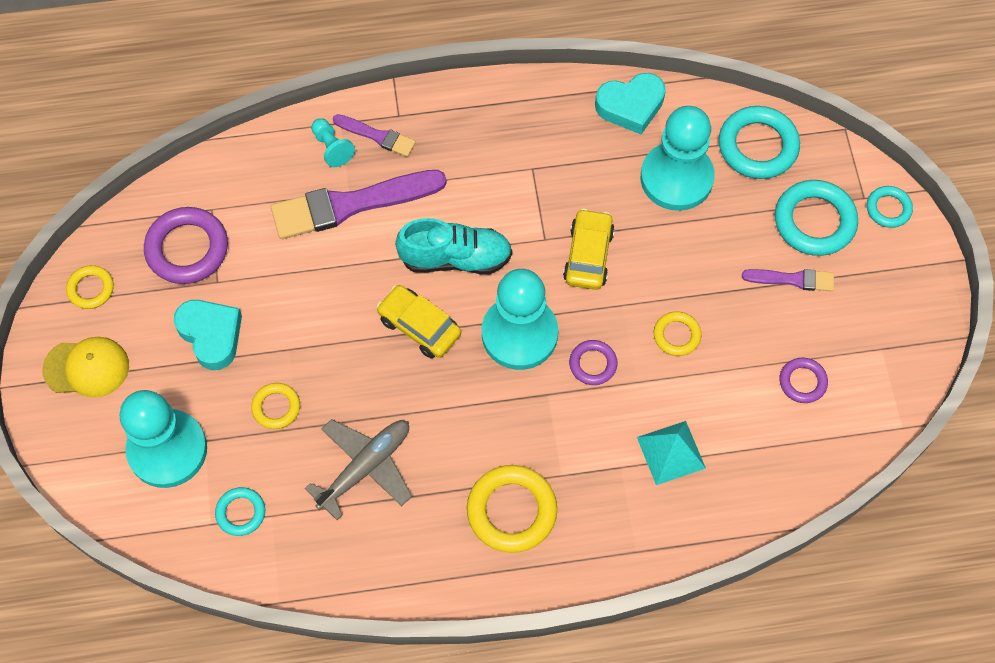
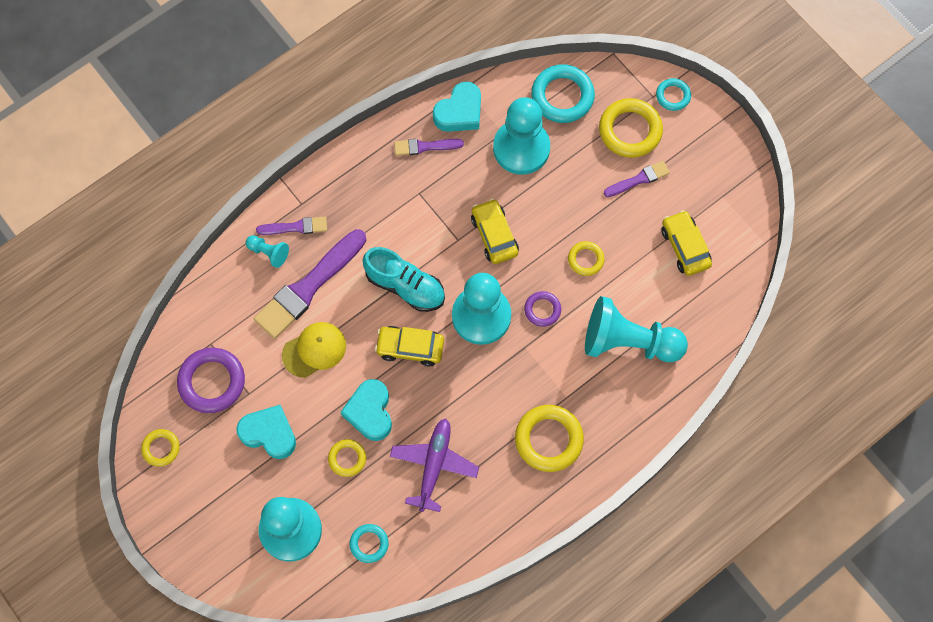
camera: 30 degrees left, 5 degrees up
yellow cap [42,337,129,398] -> yellow cap moved to [282,322,346,378]
grey plane [305,419,412,520] -> purple plane [390,418,479,512]
turquoise shoe [395,218,512,274] -> turquoise shoe turned 60 degrees clockwise [363,247,445,312]
turquoise pyramid [637,421,706,485] -> turquoise pawn [585,296,688,362]
turquoise ring [775,180,858,256] -> yellow ring [599,98,663,158]
purple ring [779,357,828,403] -> yellow car [661,210,712,276]
none -> turquoise heart [341,379,392,441]
none -> purple brush [394,139,464,156]

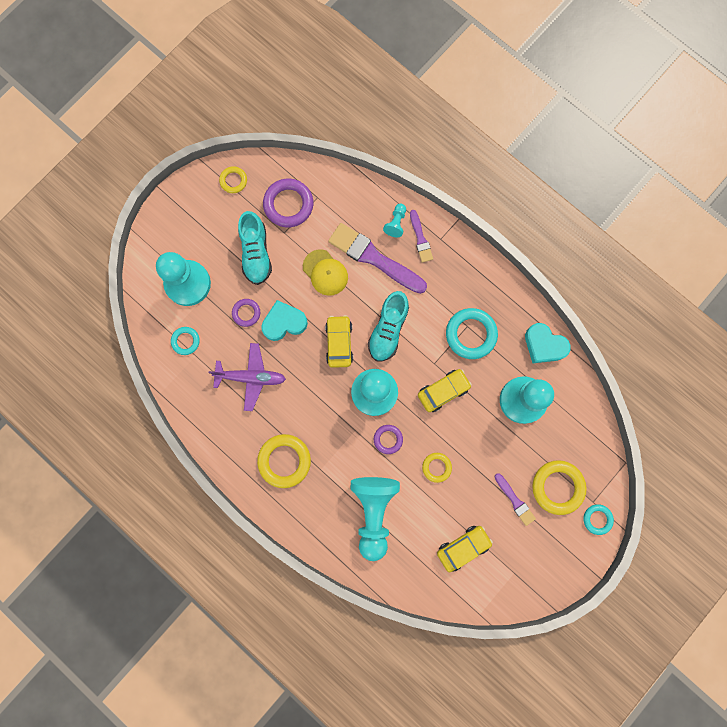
camera: 80 degrees right, 10 degrees up
turquoise heart [236,405,296,459] -> turquoise shoe [238,211,272,285]
yellow ring [328,439,366,477] -> purple ring [232,299,260,327]
purple brush [394,139,464,156] -> none
turquoise ring [531,64,595,123] -> turquoise ring moved to [446,308,498,359]

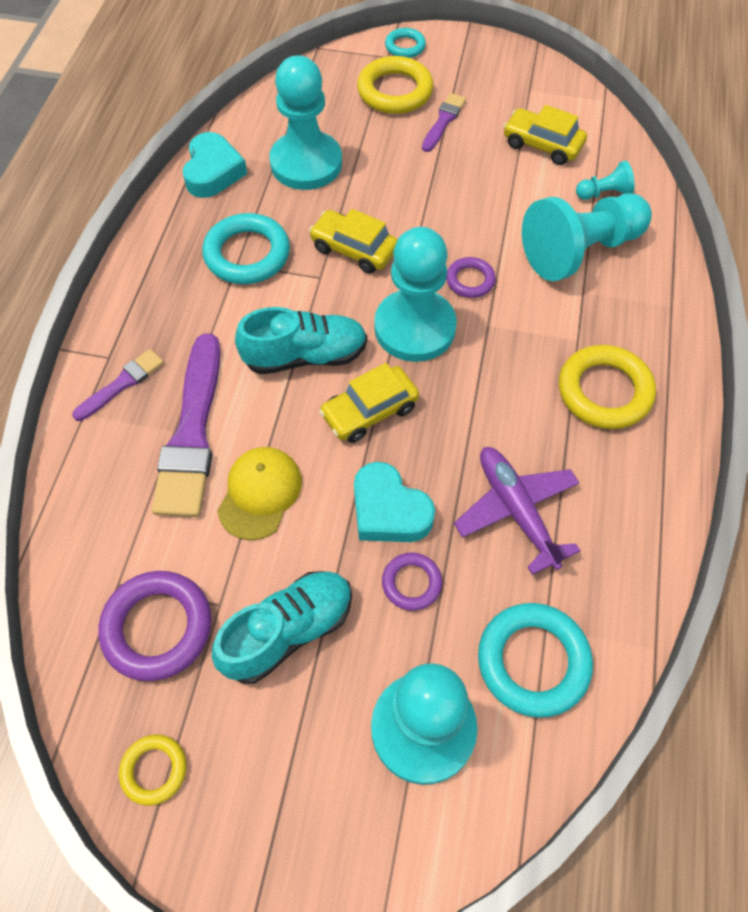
camera: 120 degrees left, 20 degrees down
turquoise ring [171,327,200,355] -> turquoise ring [478,603,593,718], size x1.80
turquoise pawn [383,204,406,237] -> turquoise pawn moved to [576,161,635,200]
yellow ring [422,453,452,483] -> none

